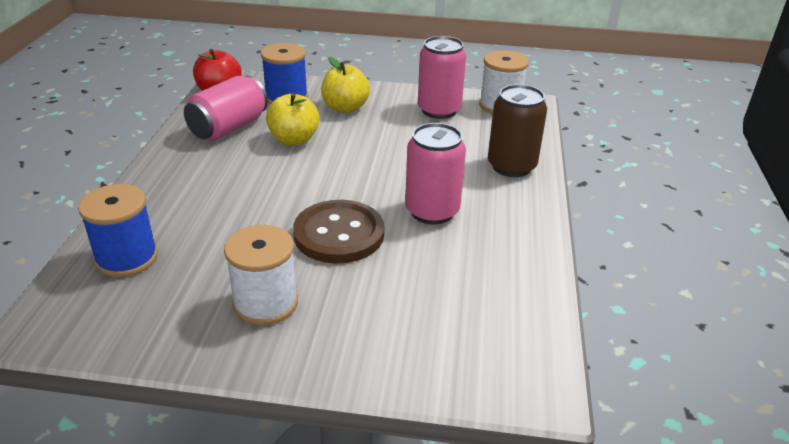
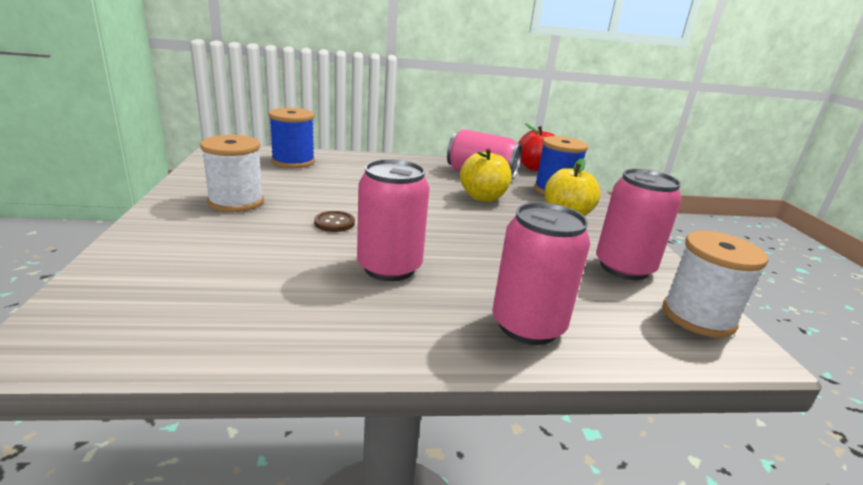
camera: 75 degrees right, 10 degrees down
brown button [293,200,384,264] -> brown button [314,211,355,232], size x0.45
brown can [488,84,547,177] -> pink can [492,202,590,345]

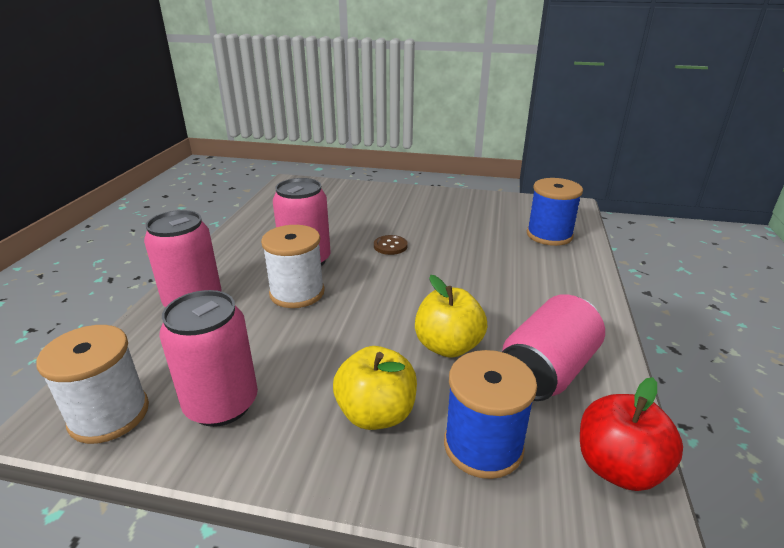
camera: 110 degrees right, 5 degrees up
white spool [200,135,264,212] -> white spool moved to [261,225,325,308]

